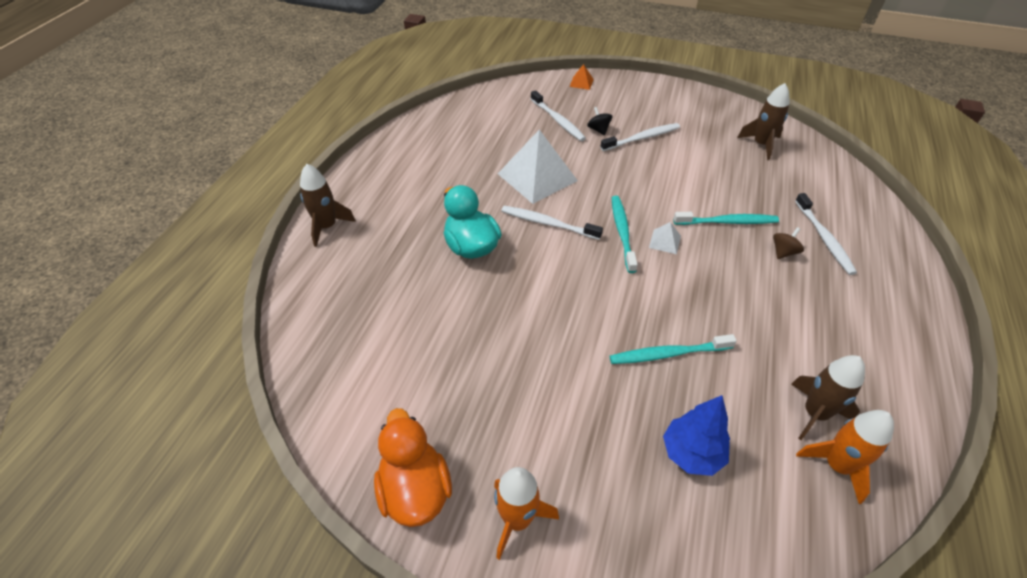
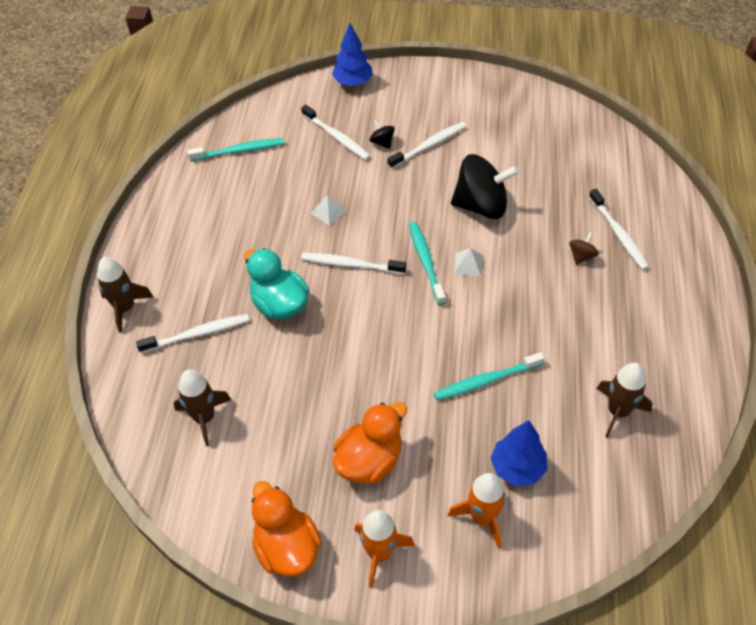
camera: 10 degrees left, 5 degrees up
white pyramid [498,130,578,204] -> white pyramid [311,195,347,226], size x0.43
orange pyramid [569,64,594,90] -> blue tree [332,23,373,86]
turquoise toothbrush [673,212,779,225] -> turquoise toothbrush moved to [187,138,285,161]
brown rocket [737,83,789,160] -> brown rocket moved to [174,370,231,447]
orange rocket [796,410,894,504] -> orange rocket moved to [448,473,506,549]
none -> white toothbrush [136,314,249,353]
none -> orange duck [333,402,407,484]
none -> black spinning top [451,154,519,219]

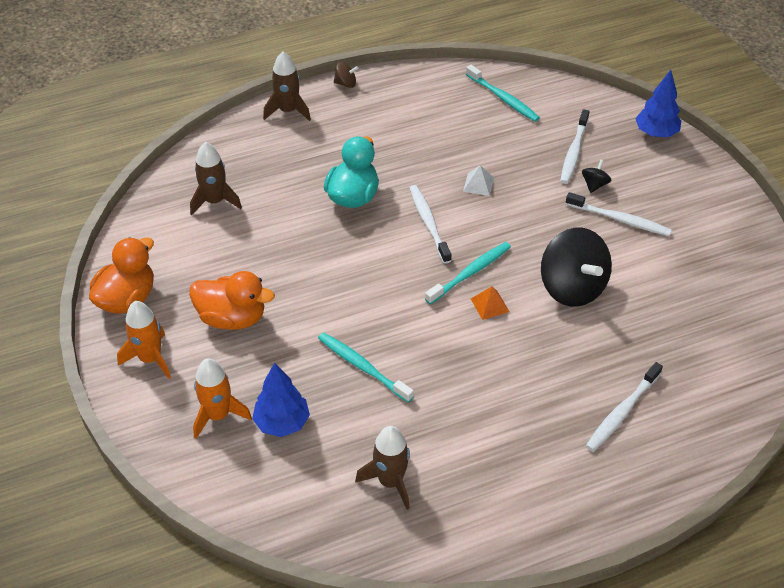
camera: 60 degrees right, 5 degrees down
white toothbrush [136,314,249,353] -> none
white pyramid [454,248,483,277] -> orange pyramid [471,286,509,320]
brown spinning top [569,232,599,265] -> brown spinning top moved to [333,62,359,88]

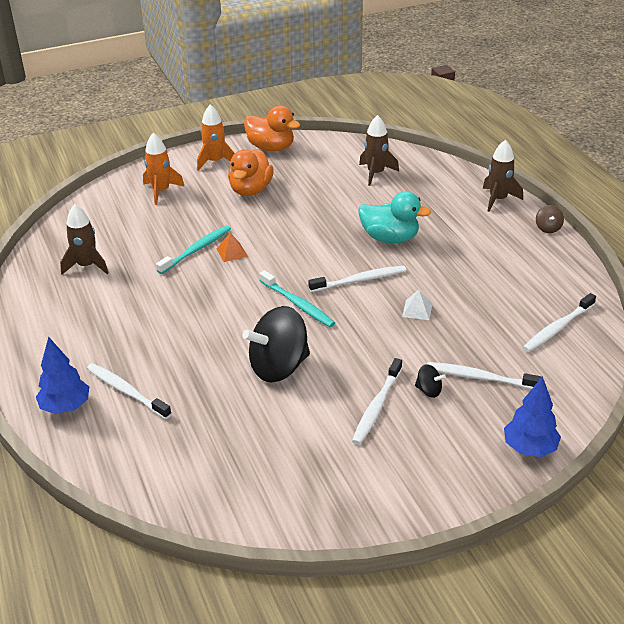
camera: 90 degrees right, 10 degrees down
blue tree [252,363,310,437] -> blue tree moved to [36,337,89,414]
turquoise toothbrush [466,65,540,122] -> white toothbrush [523,293,596,352]
orange pyramid [471,286,509,320] -> orange pyramid moved to [217,233,248,262]

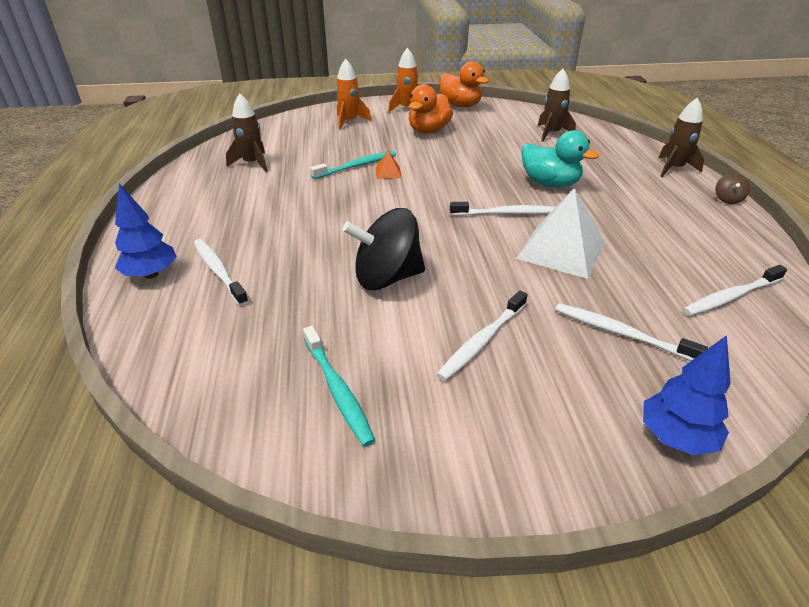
camera: 15 degrees right, 0 degrees up
turquoise toothbrush [259,270,335,327] -> turquoise toothbrush moved to [303,326,375,447]
white pyramid [402,290,433,320] -> white pyramid [516,188,605,279], size x2.32
black spinning top [415,364,446,398] -> none

